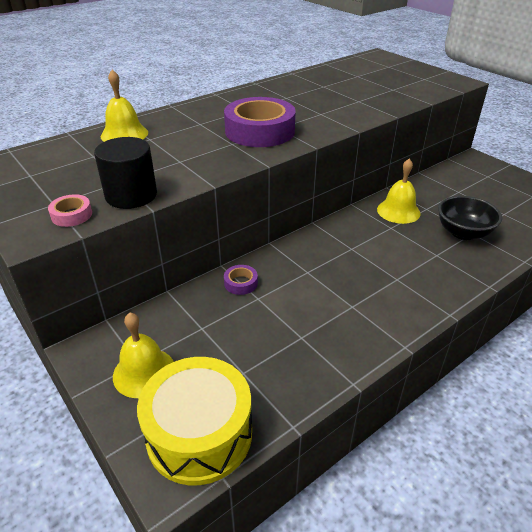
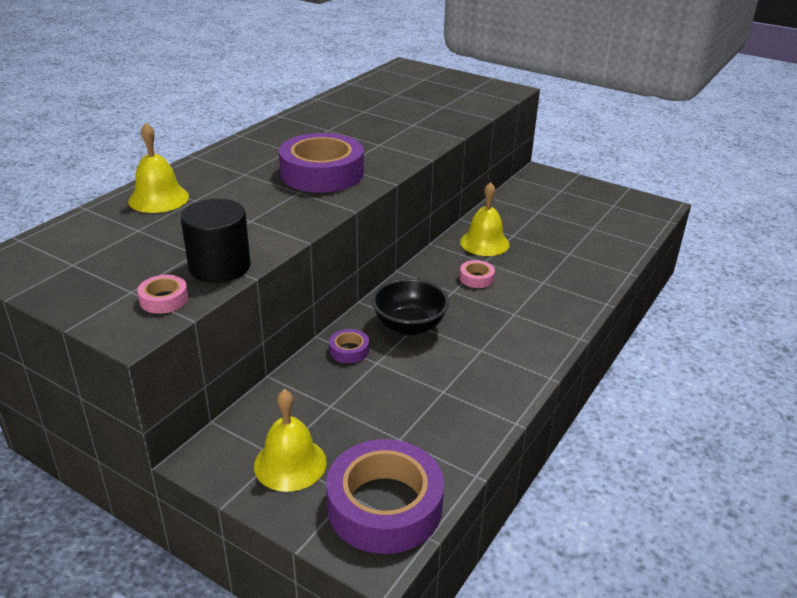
camera: 20 degrees left, 5 degrees down
yellow drum [137,357,252,485] -> purple tape [326,439,444,554]
black bowl [438,196,502,240] -> black bowl moved to [372,278,449,335]
none -> pink tape [459,260,495,288]

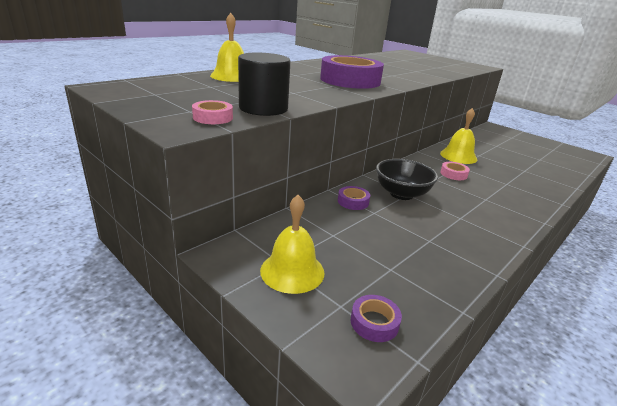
camera: 10 degrees right, 5 degrees down
purple tape [326,439,444,554] -> purple tape [351,295,402,342], size x0.43

